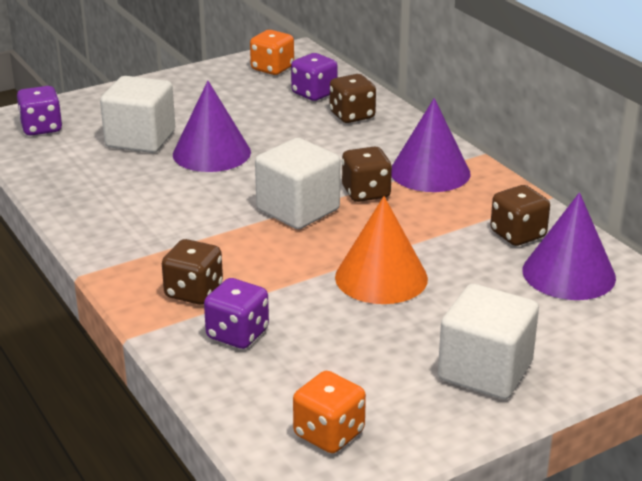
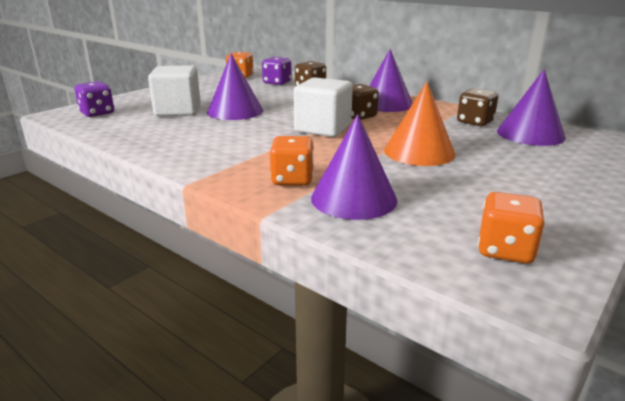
camera: 20 degrees left, 5 degrees down
brown dice [162,239,223,305] -> orange dice [270,136,314,185]
purple dice [204,278,269,349] -> purple cone [311,114,397,220]
white cube [438,284,539,399] -> none

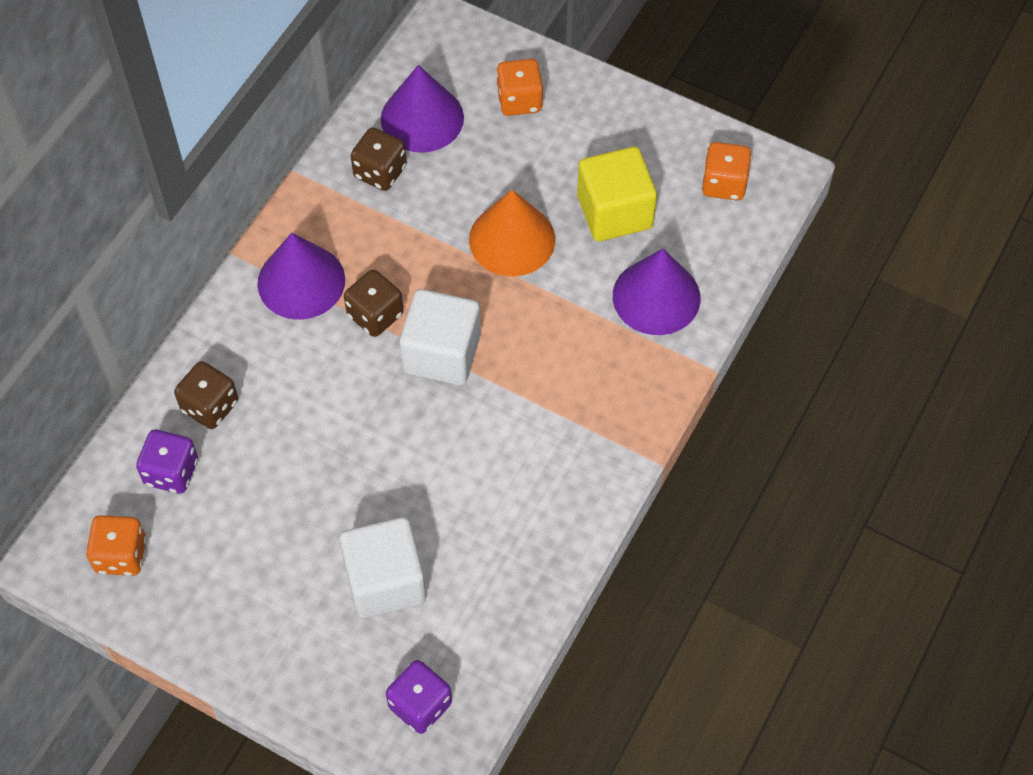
camera: 100 degrees left, 35 degrees up
purple cone [207,54,263,120] -> none
orange dice [270,136,314,185] -> orange dice moved to [496,59,543,116]
none -> yellow cube [577,147,657,241]

